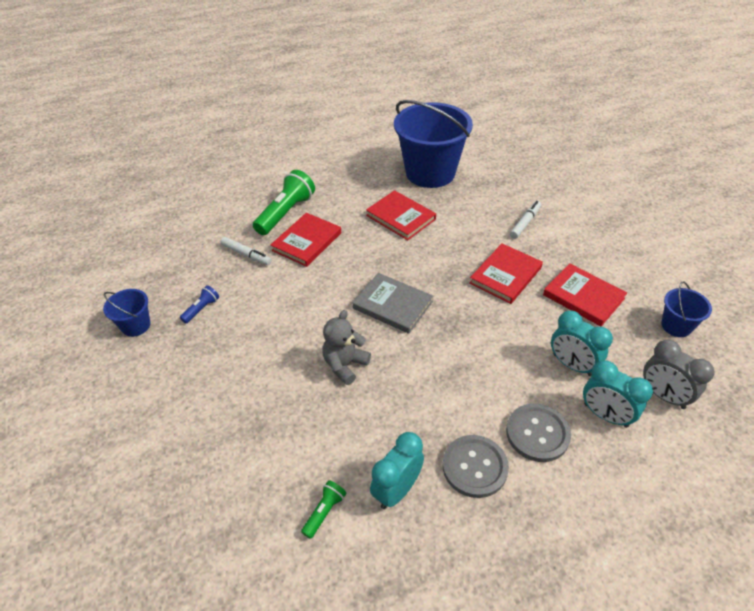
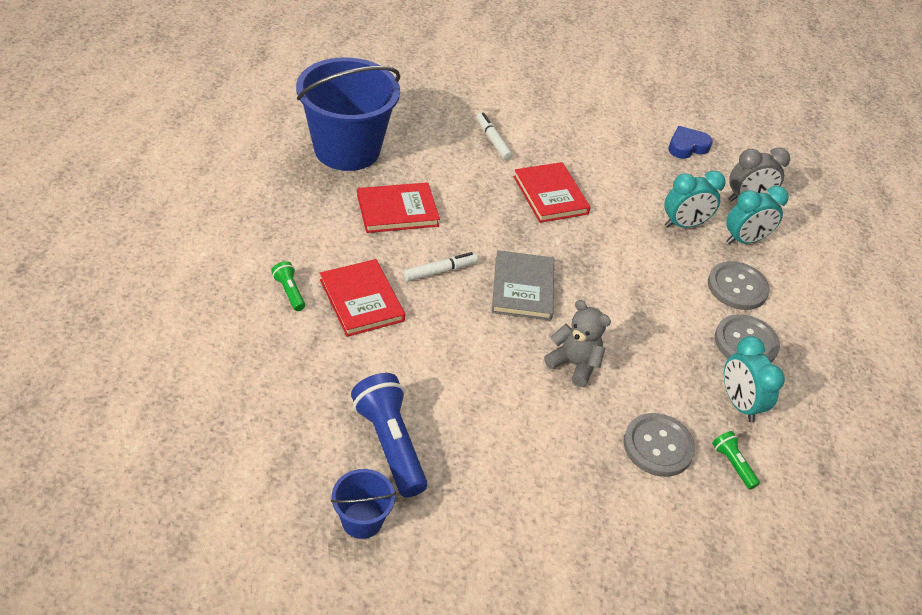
camera: 65 degrees left, 0 degrees up
blue flashlight [180,285,219,323] -> blue flashlight [351,373,427,497], size x2.05
white marker [221,237,272,265] -> white marker moved to [403,252,478,282]
green flashlight [253,170,315,235] -> green flashlight [271,261,305,311], size x0.49
grey teddy bear [322,310,371,385] -> grey teddy bear turned 150 degrees clockwise [544,300,611,387]
grey book [353,273,433,334] -> grey book turned 60 degrees counterclockwise [492,250,554,321]
red book [543,263,627,326] -> none
blue bucket [661,281,712,337] -> blue heart [668,126,713,159]
none -> grey button [623,413,695,477]

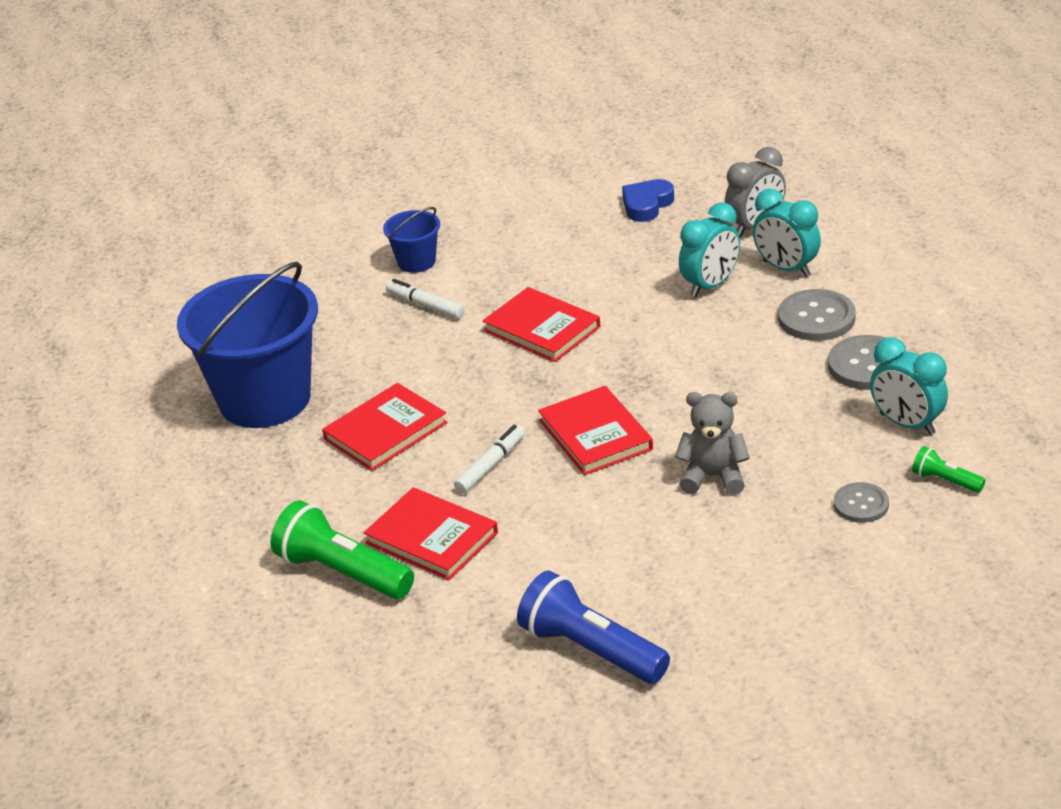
camera: 20 degrees left, 10 degrees down
green flashlight [271,261,305,311] -> green flashlight [271,500,414,599], size x2.05
blue bucket [331,469,396,539] -> blue bucket moved to [383,207,440,273]
grey book [492,250,554,321] -> red book [538,386,653,475]
grey button [623,413,695,477] -> grey button [834,482,889,523], size x0.63
turquoise clock [726,186,789,244] -> turquoise clock turned 90 degrees clockwise [753,189,821,277]

